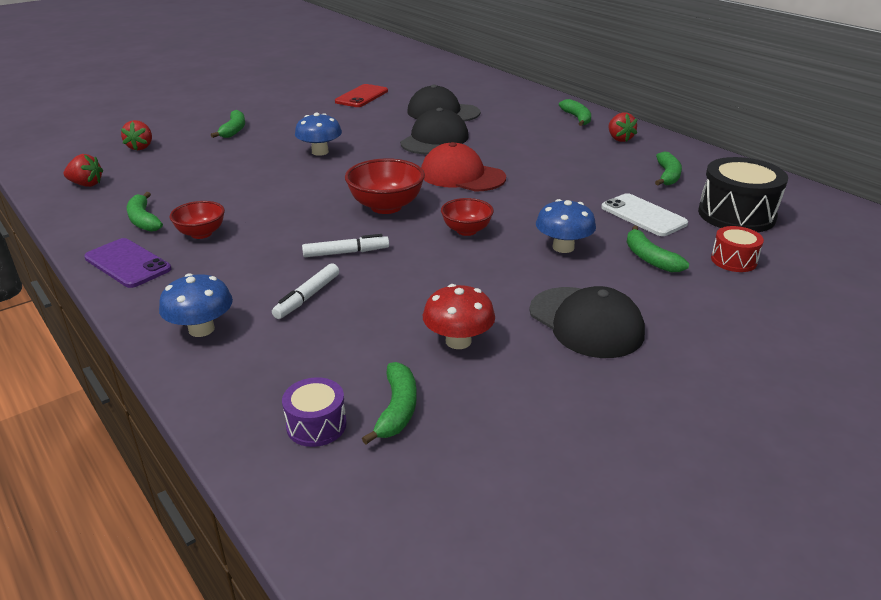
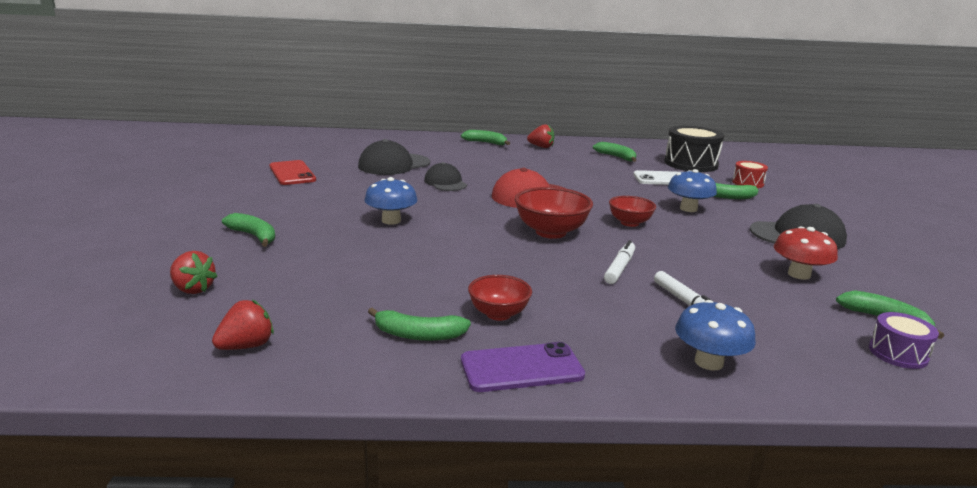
camera: 55 degrees left, 10 degrees down
black cap [400,108,469,154] -> black cap [424,162,467,191], size x0.66

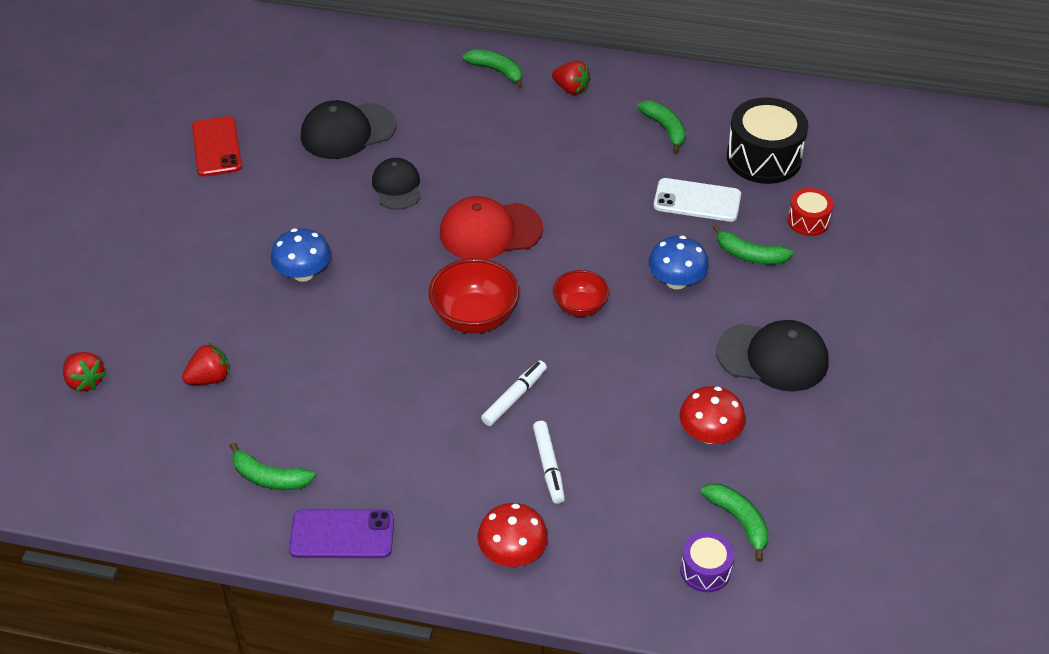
camera: 15 degrees right, 25 degrees up
red strawberry [212,300,274,350] -> red strawberry moved to [182,343,230,385]
green banana [222,213,275,247] -> none
red bowl [468,275,532,321] -> none
blue mushroom [675,300,756,371] -> red mushroom [477,503,548,567]

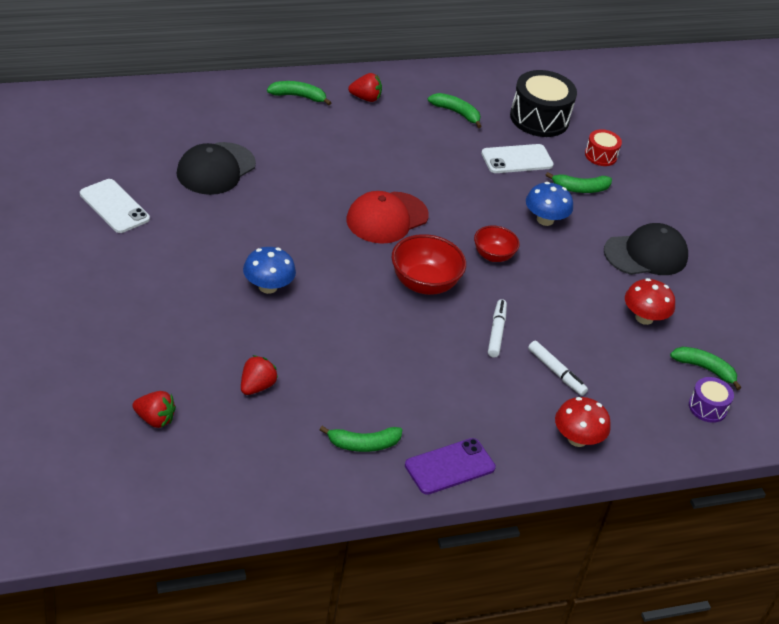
camera: 35 degrees left, 5 degrees down
red phone [192,116,242,177] -> white phone [80,179,150,233]
black cap [372,158,421,210] -> none

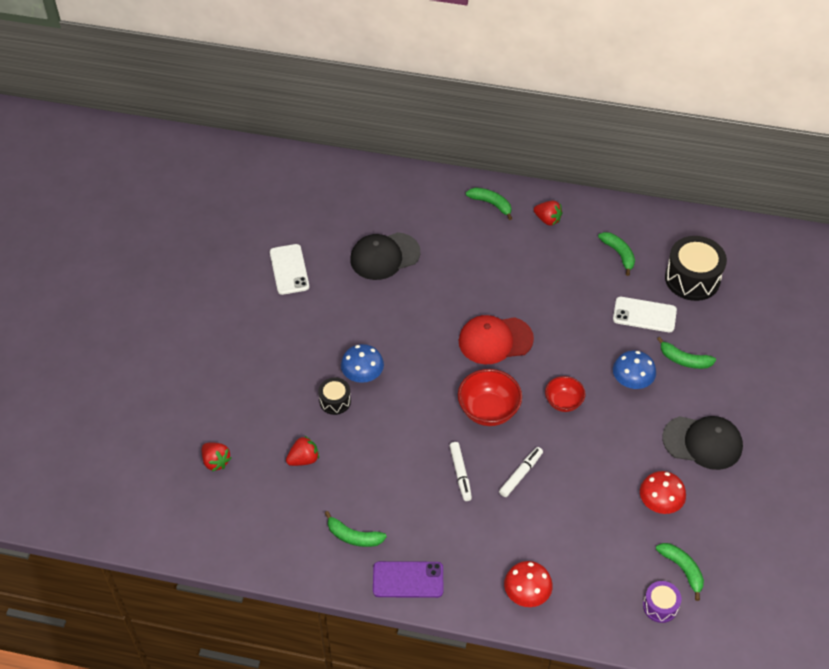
camera: 35 degrees right, 10 degrees up
white marker [528,341,588,396] -> white marker moved to [450,442,472,501]
red drum [585,129,622,166] -> none
none -> black drum [318,377,351,415]

